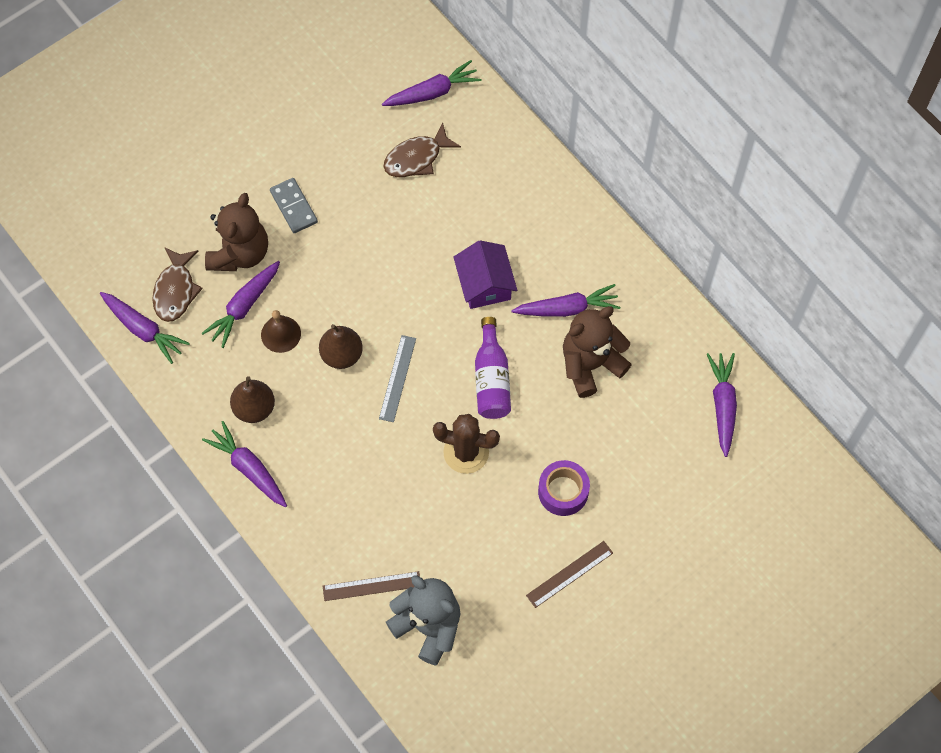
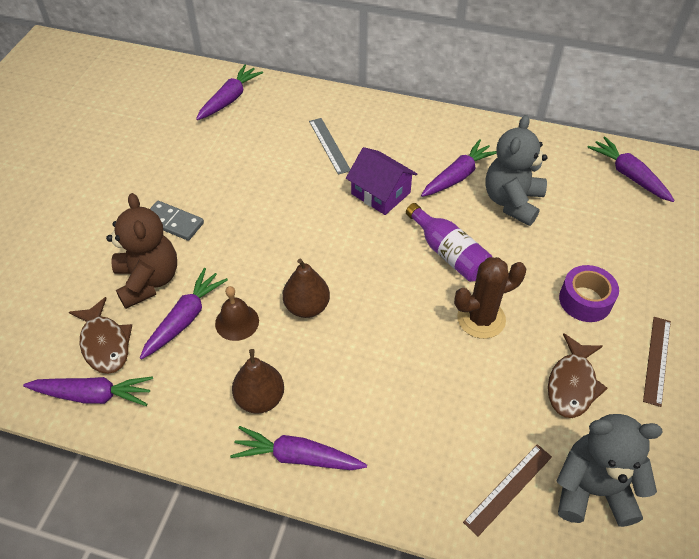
camera: 35 degrees left, 15 degrees down
purple carrot [201,261,280,348] -> purple carrot turned 150 degrees counterclockwise [140,268,228,359]
grey ruler [379,335,416,422] -> grey ruler moved to [309,118,350,175]
brown fish [383,122,461,177] -> brown fish moved to [548,334,608,418]
brown teddy bear [563,306,632,398] -> grey teddy bear [485,115,547,226]

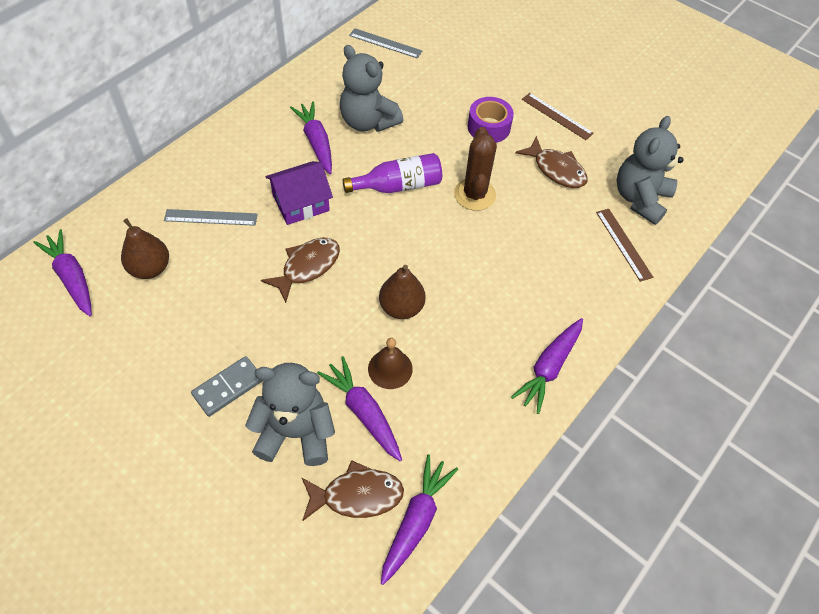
camera: 70 degrees left, 5 degrees up
brown teddy bear [106,193,177,309] -> grey teddy bear [245,363,335,466]
brown pear [232,349,284,414] -> brown pear moved to [121,218,169,279]
purple carrot [587,137,675,202] -> grey ruler [349,28,422,58]
none -> brown fish [261,237,340,303]

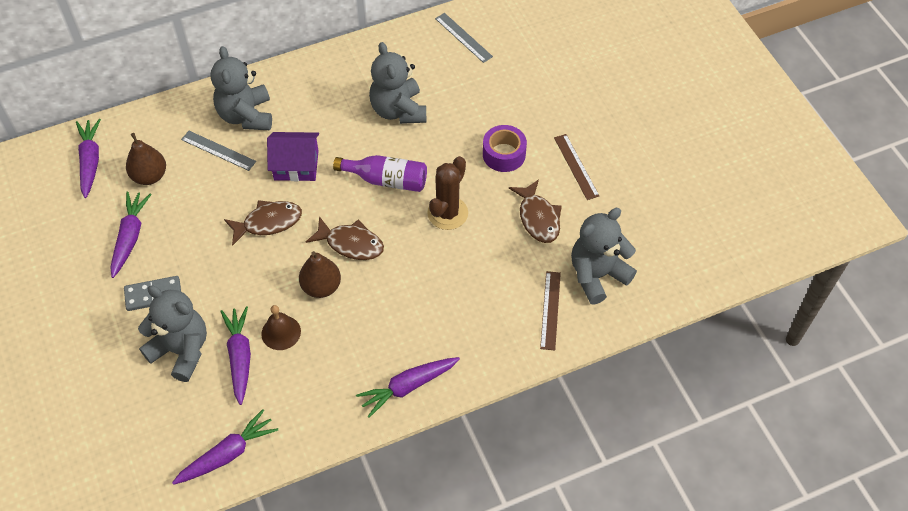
camera: 30 degrees right, 0 degrees up
purple carrot [290,101,332,174] -> purple carrot moved to [110,192,152,278]
brown fish [302,460,404,521] -> brown fish moved to [306,216,384,260]
none -> grey teddy bear [211,46,272,130]

